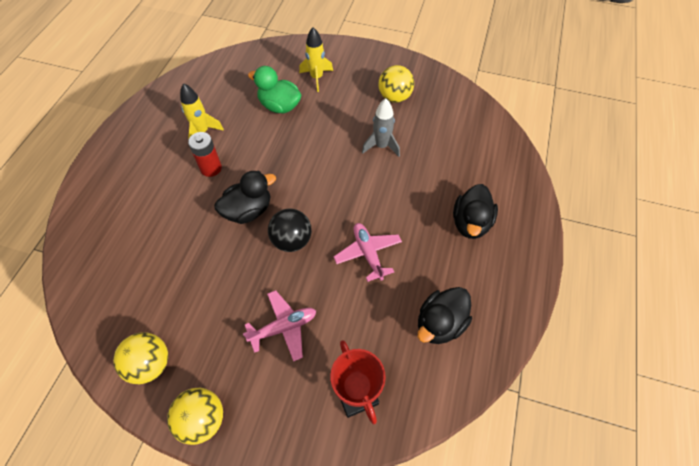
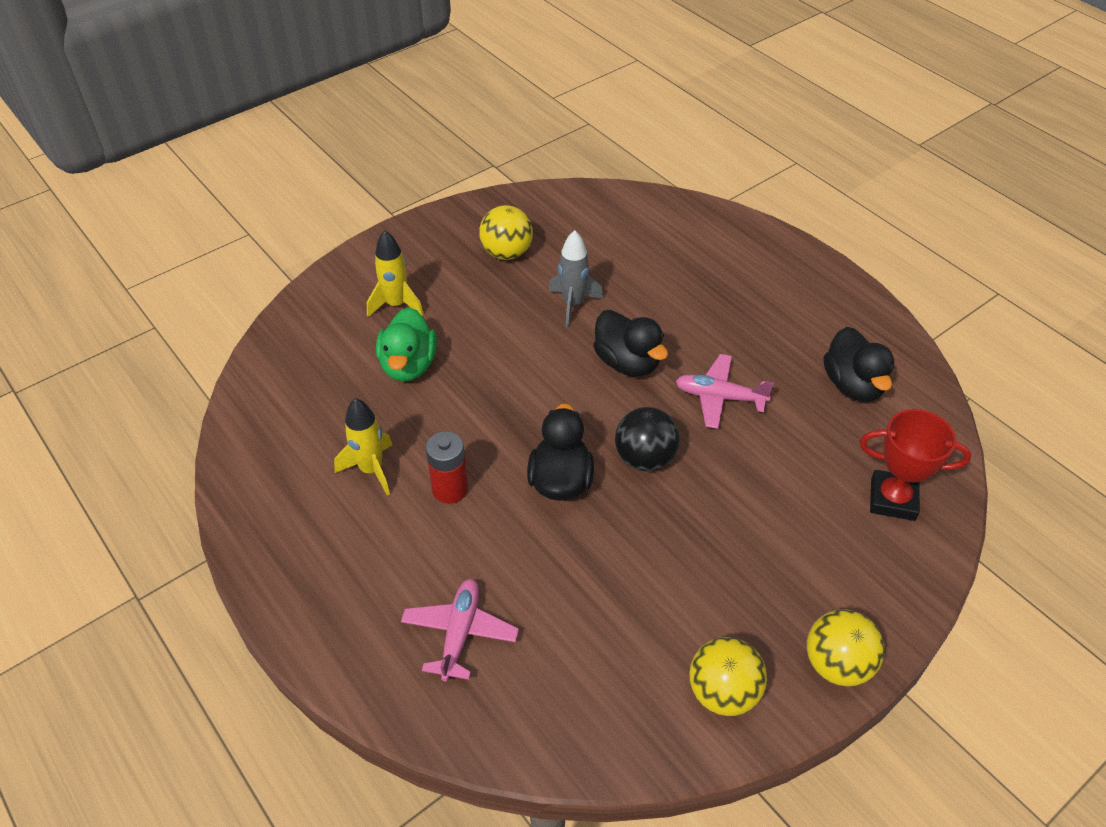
camera: 55 degrees left, 10 degrees down
pink plane [243,290,316,362] -> pink plane moved to [401,579,519,681]
green duck [248,66,301,113] -> green duck turned 60 degrees counterclockwise [376,307,437,381]
black duck [453,184,498,239] -> black duck moved to [593,310,668,377]

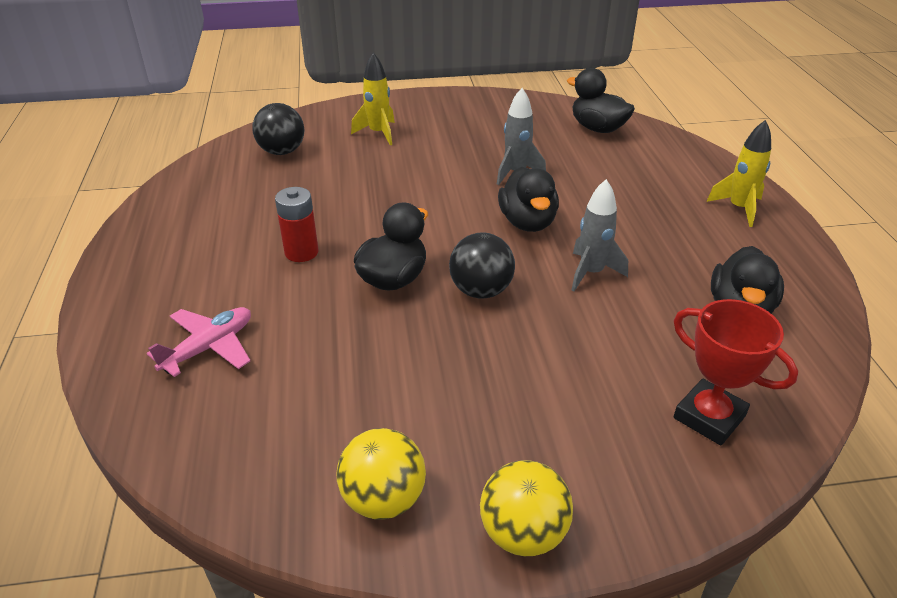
camera: 30 degrees right, 10 degrees down
yellow rocket [334,398,392,496] -> yellow rocket moved to [706,120,771,227]
green duck [376,307,437,381] -> none
yellow ball [479,205,533,260] -> none
pink plane [676,354,774,429] -> grey rocket [572,179,628,291]
none -> black ball [252,103,304,155]
none -> black duck [567,68,635,133]

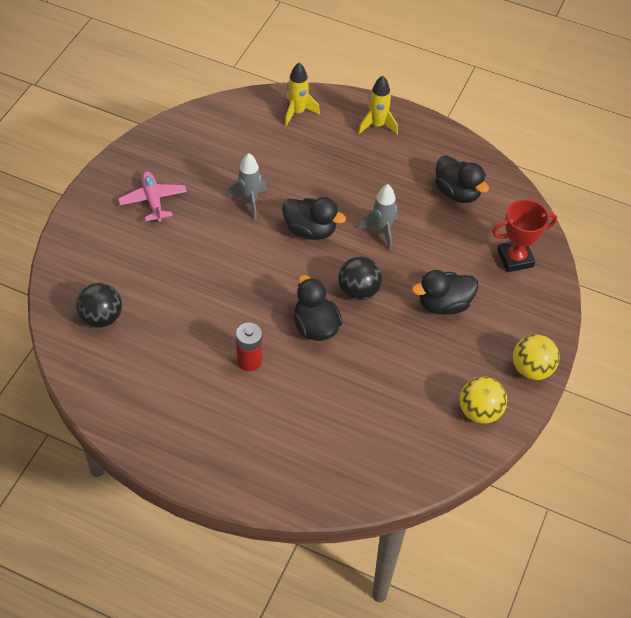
camera: 60 degrees left, 15 degrees up
pink plane [147,307,251,377] -> pink plane moved to [118,172,187,222]
yellow rocket [351,52,395,145] -> yellow rocket moved to [285,63,320,126]
black duck [567,68,635,133] -> black duck moved to [412,270,478,315]

